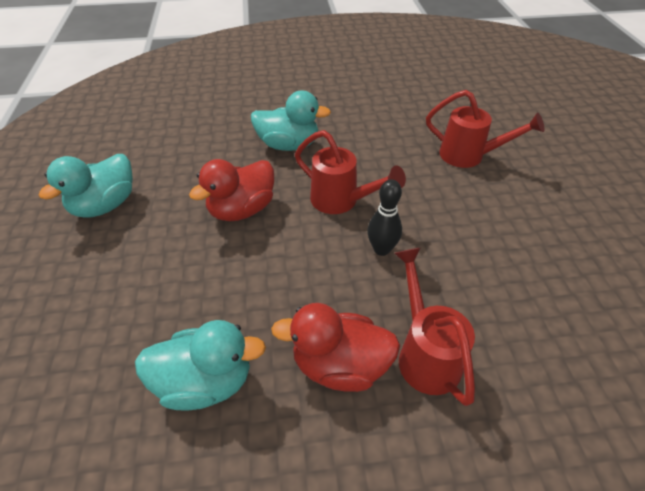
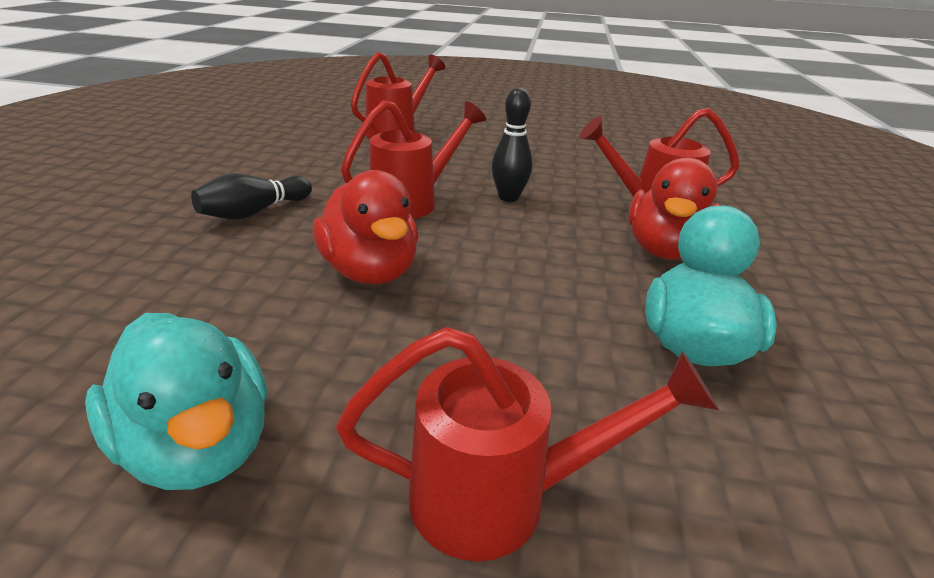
camera: 75 degrees left, 15 degrees down
turquoise duck [251,91,331,151] -> black bowling pin [191,173,312,220]
none -> red watering can [336,327,719,561]

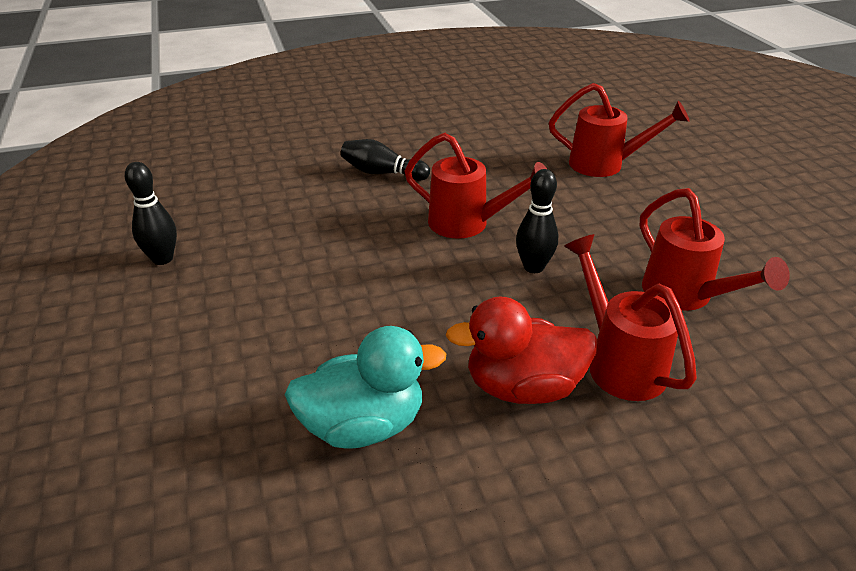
camera: 65 degrees right, 5 degrees up
turquoise duck [85,313,267,490] -> black bowling pin [125,162,177,265]
red duck [313,170,418,284] -> none
red watering can [336,327,719,561] -> red watering can moved to [640,188,790,311]

